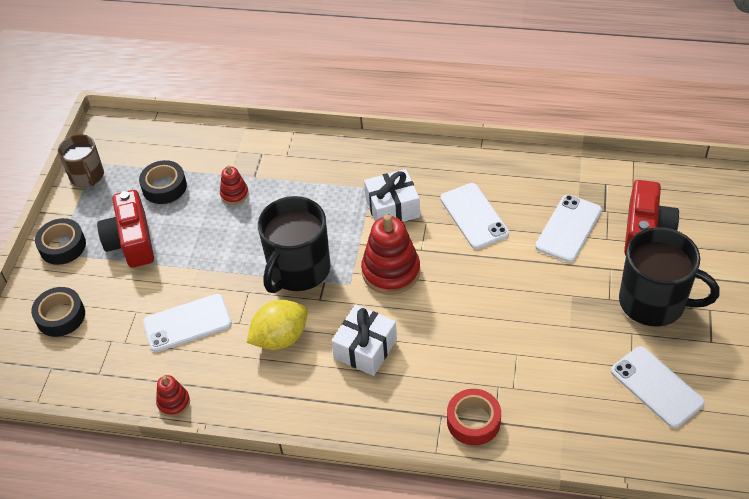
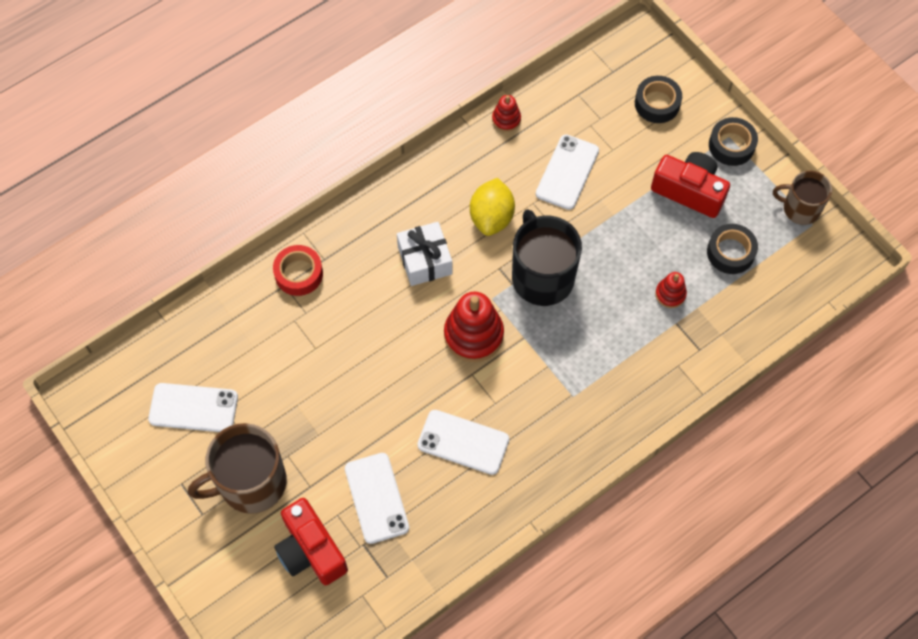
camera: 130 degrees right, 15 degrees up
white gift [364,169,420,222] -> none
black mug [619,227,720,326] -> brown mug [188,423,287,514]

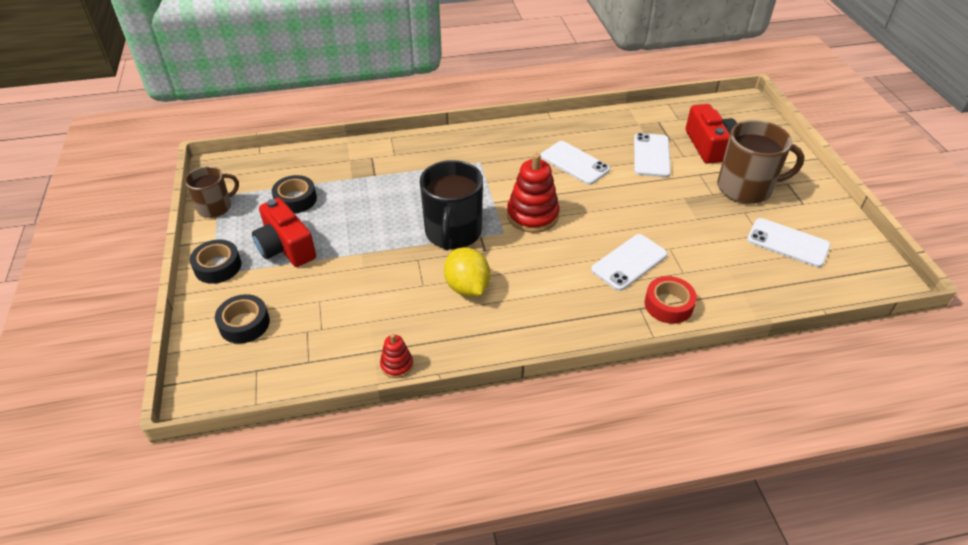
camera: 155 degrees left, 20 degrees down
white gift [397,222,452,286] -> none
yellow lemon [470,178,515,236] -> yellow lemon turned 60 degrees counterclockwise [444,247,490,296]
white phone [536,134,599,210] -> white phone moved to [591,234,668,291]
red stacking toy [655,272,687,308] -> none
brown mug [773,171,832,225] -> brown mug turned 75 degrees counterclockwise [185,166,239,218]

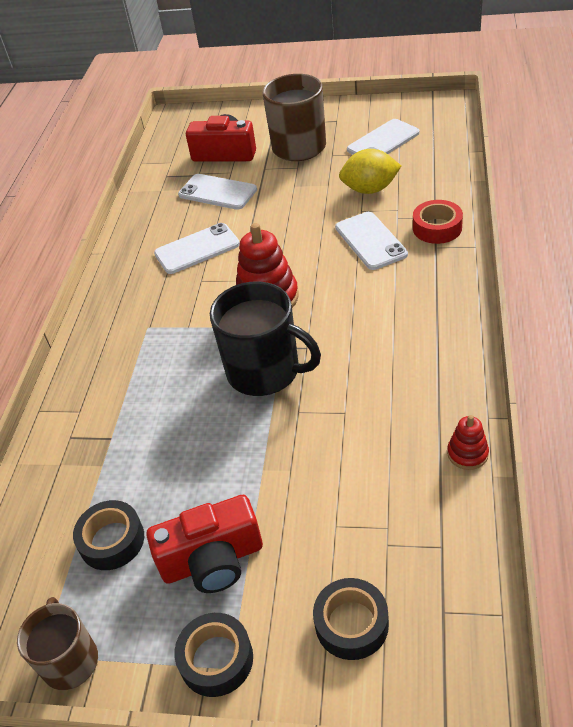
camera: 65 degrees left, 0 degrees up
yellow lemon [444,247,490,296] -> yellow lemon moved to [339,149,401,194]

